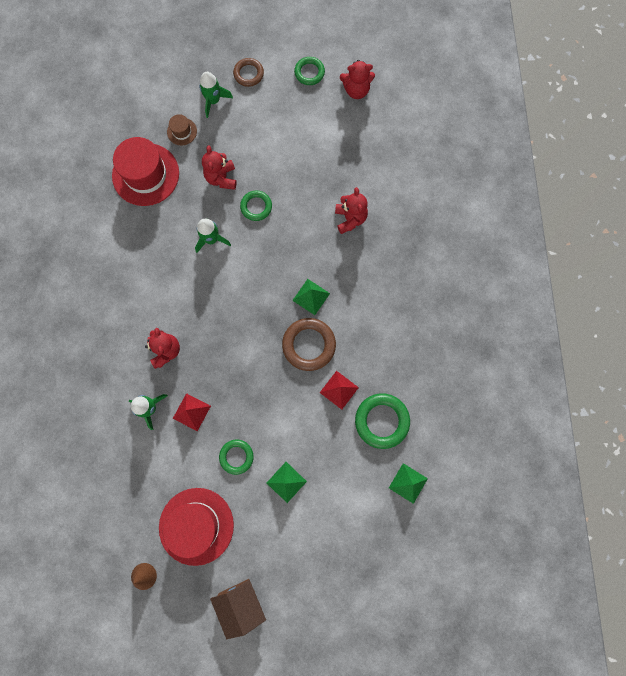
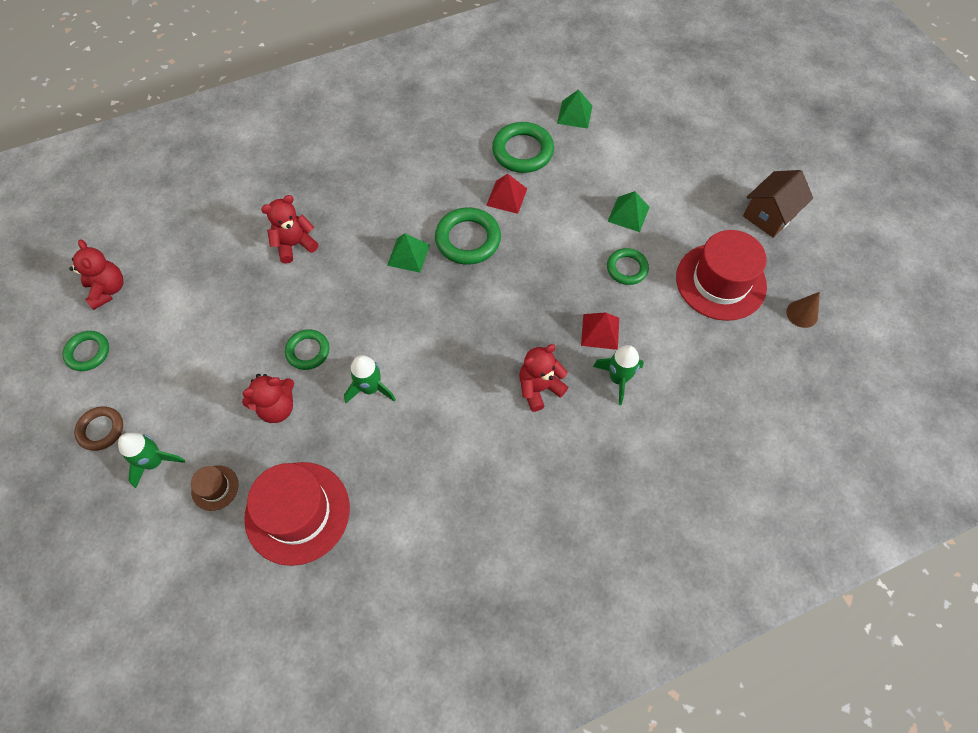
camera: 110 degrees left, 15 degrees down
brown ring [282,318,336,371] -> green ring [435,207,501,265]

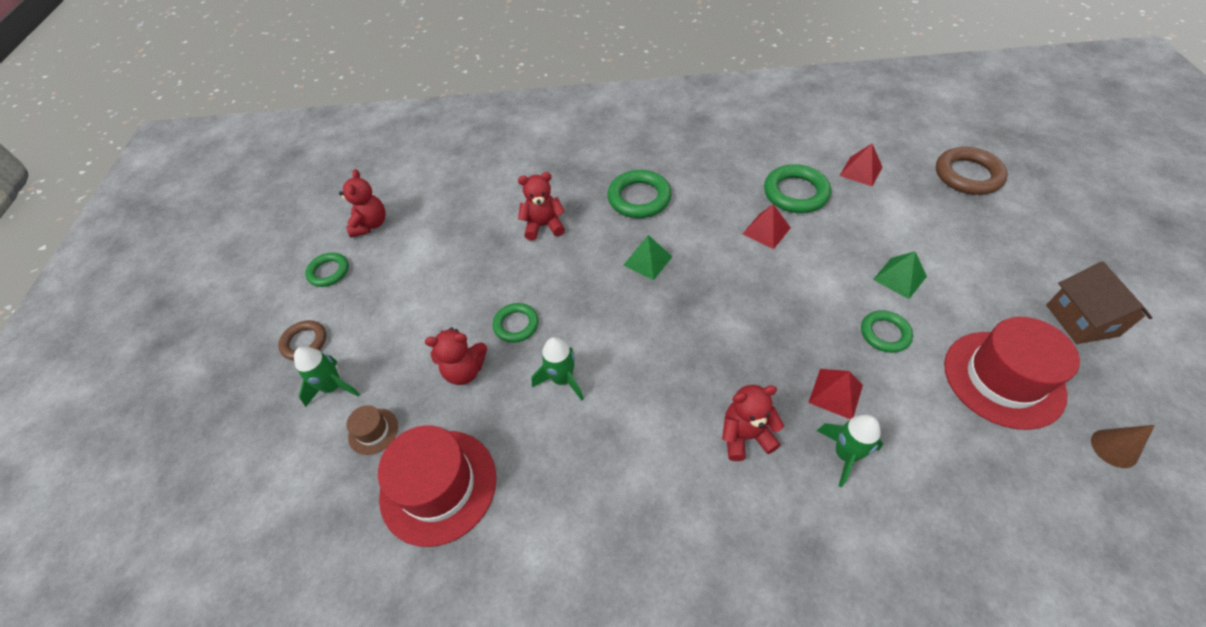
camera: 25 degrees right, 10 degrees down
green ring [435,207,501,265] -> green ring moved to [607,170,672,218]
green pyramid [557,89,592,129] -> red pyramid [840,144,882,186]
brown house [743,170,813,238] -> brown house turned 75 degrees counterclockwise [1046,261,1152,344]
none -> brown ring [936,147,1008,195]

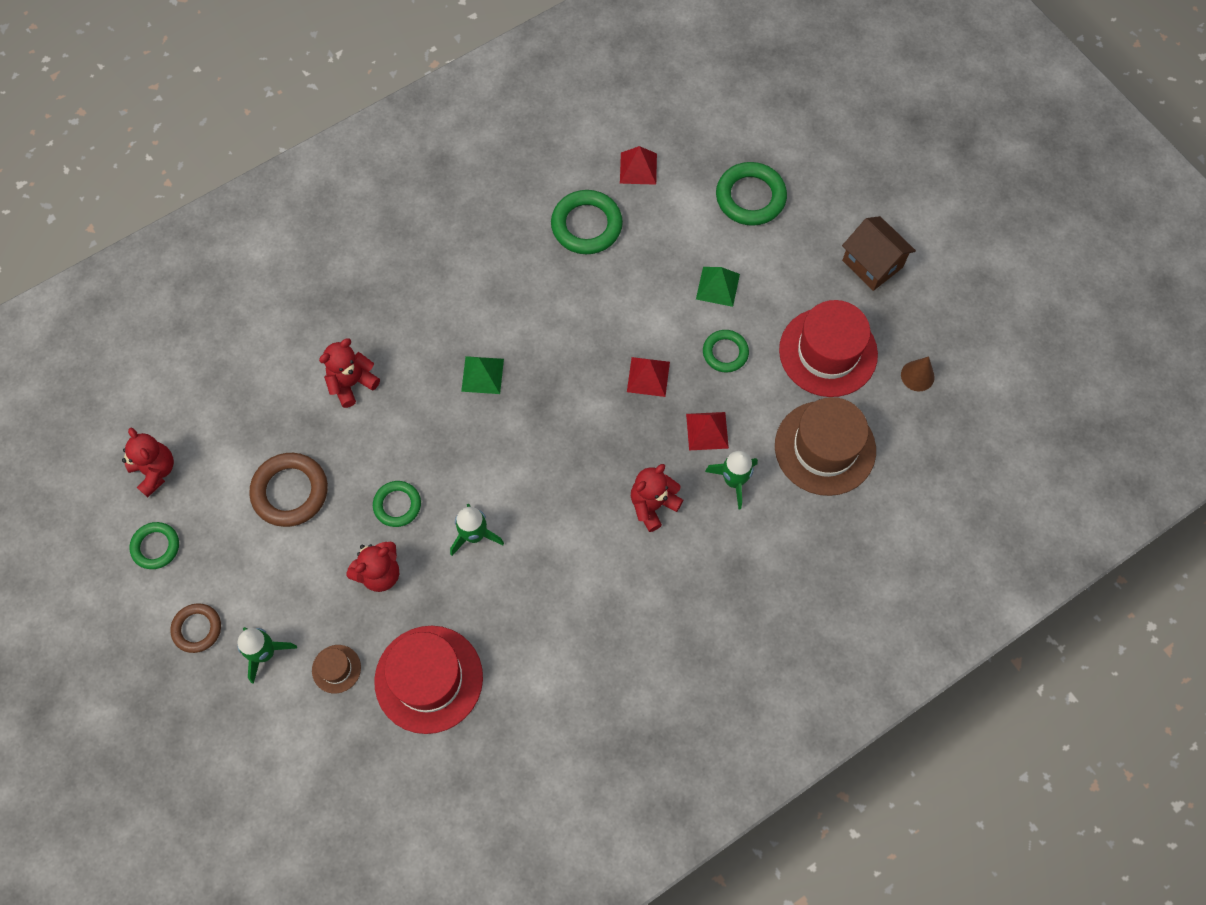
camera: 35 degrees left, 15 degrees up
green ring [607,170,672,218] -> green ring moved to [716,162,787,226]
red pyramid [743,204,791,249] -> red pyramid moved to [627,357,670,397]
brown ring [936,147,1008,195] -> brown ring moved to [249,453,328,527]
none -> brown hat [775,397,876,496]

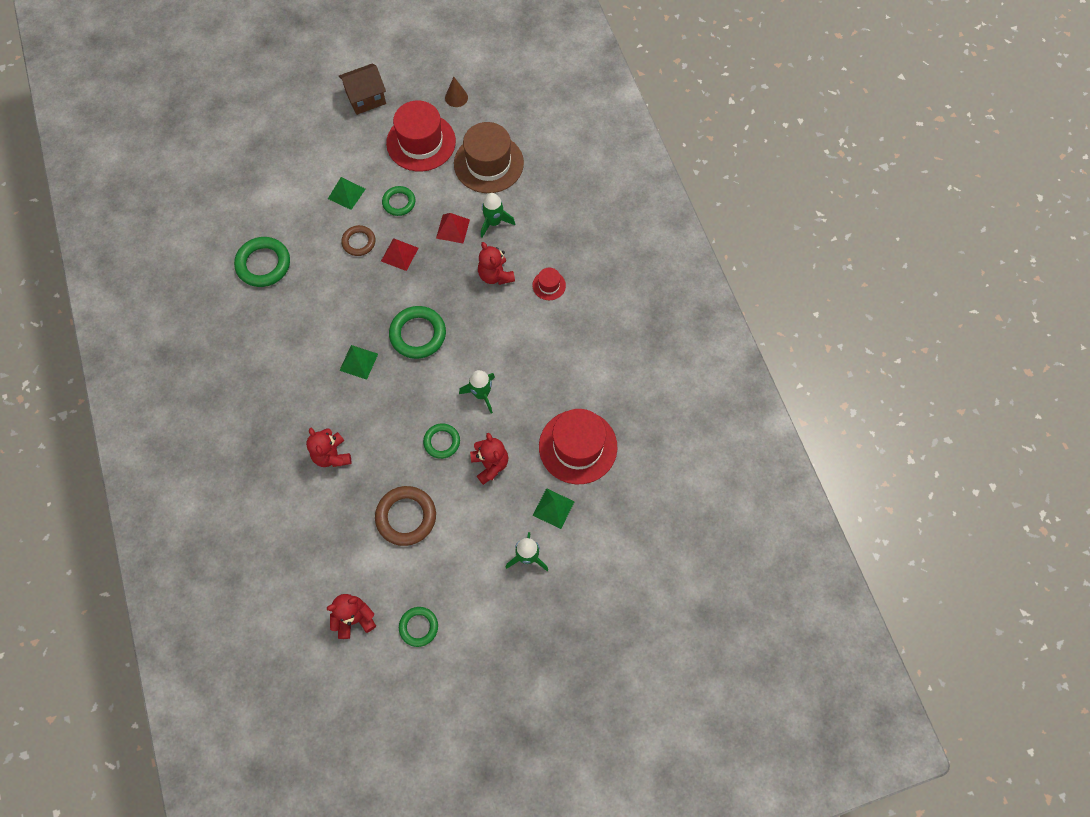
camera: 75 degrees left, 0 degrees up
brown ring [170,603,221,653] -> brown ring moved to [341,225,376,256]
brown hat [312,645,361,693] -> green pyramid [533,488,575,529]
red pyramid [620,146,657,185] -> none
green ring [716,162,787,226] -> green ring moved to [389,306,446,359]
none -> red hat [533,268,566,300]

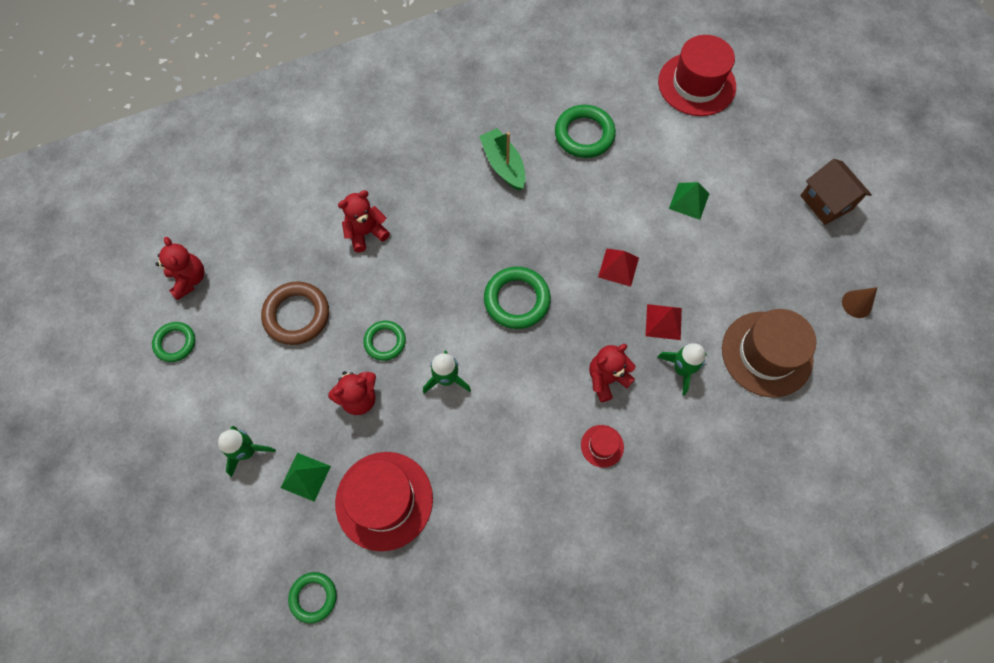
camera: 85 degrees right, 0 degrees up
green pyramid [339,345,378,380] -> none
brown ring [341,225,376,256] -> none
green ring [382,186,415,216] -> green ring moved to [288,572,337,623]
red hat [386,101,456,171] -> red hat moved to [658,35,736,116]
none -> green boat [479,128,525,190]

